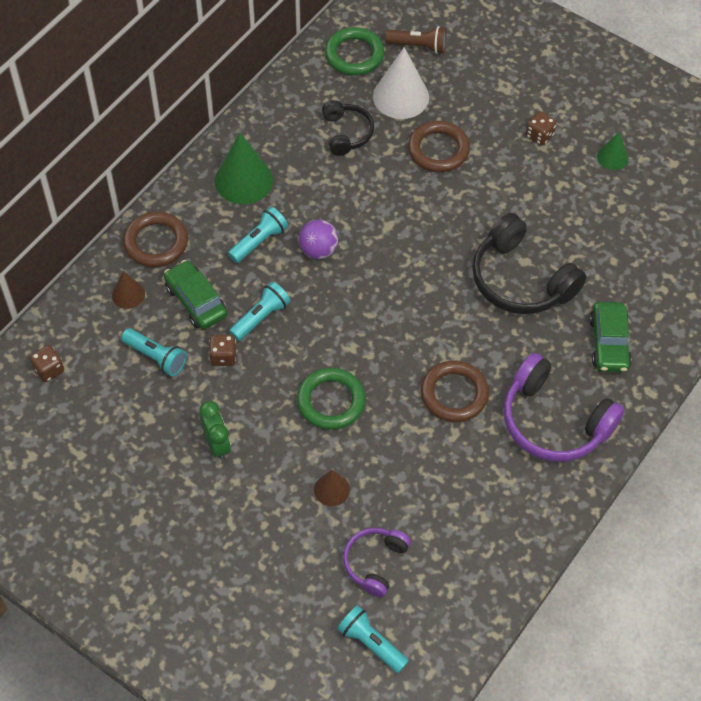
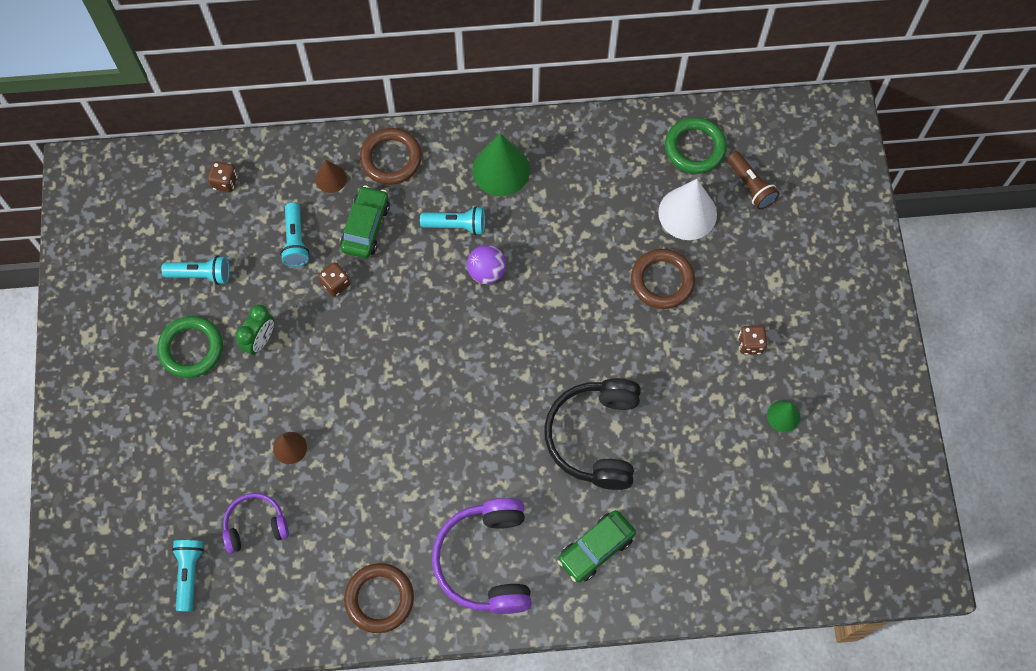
camera: 50 degrees right, 10 degrees up
turquoise flashlight [229,282,291,341] -> turquoise flashlight moved to [161,255,230,285]
green ring [297,368,366,430] -> green ring moved to [157,316,223,378]
black headphones [322,100,374,156] -> none
brown ring [421,361,489,422] -> brown ring moved to [344,563,414,633]

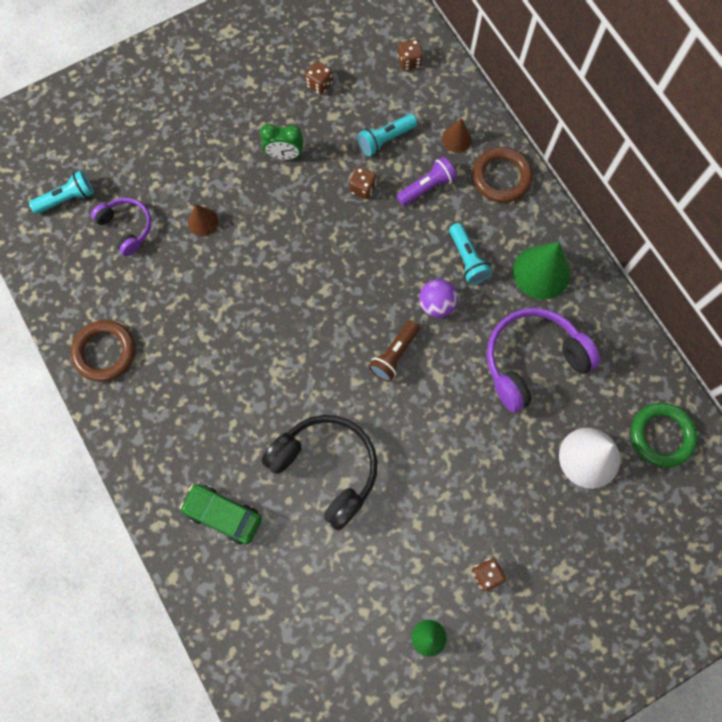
camera: 65 degrees right, 5 degrees up
green ring [157,316,223,378] -> none
turquoise flashlight [161,255,230,285] -> brown dice [305,61,333,95]
green car [340,185,390,258] -> purple flashlight [396,157,457,206]
purple headphones [432,498,532,614] -> purple headphones moved to [487,308,600,413]
black headphones [544,378,641,490] -> black headphones turned 60 degrees clockwise [261,415,378,531]
brown ring [631,249,695,309] -> none
brown flashlight [727,151,779,210] -> brown flashlight moved to [368,321,420,382]

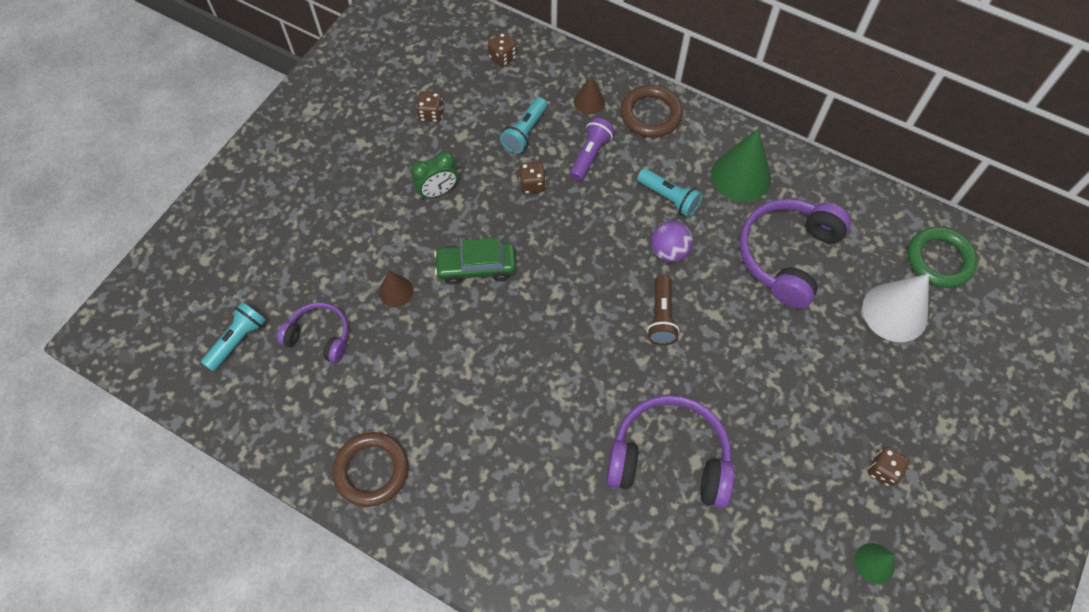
camera: 30 degrees left, 10 degrees down
green car [180,484,262,544] -> green car moved to [434,238,516,285]
black headphones [261,415,378,531] -> purple headphones [606,395,735,509]

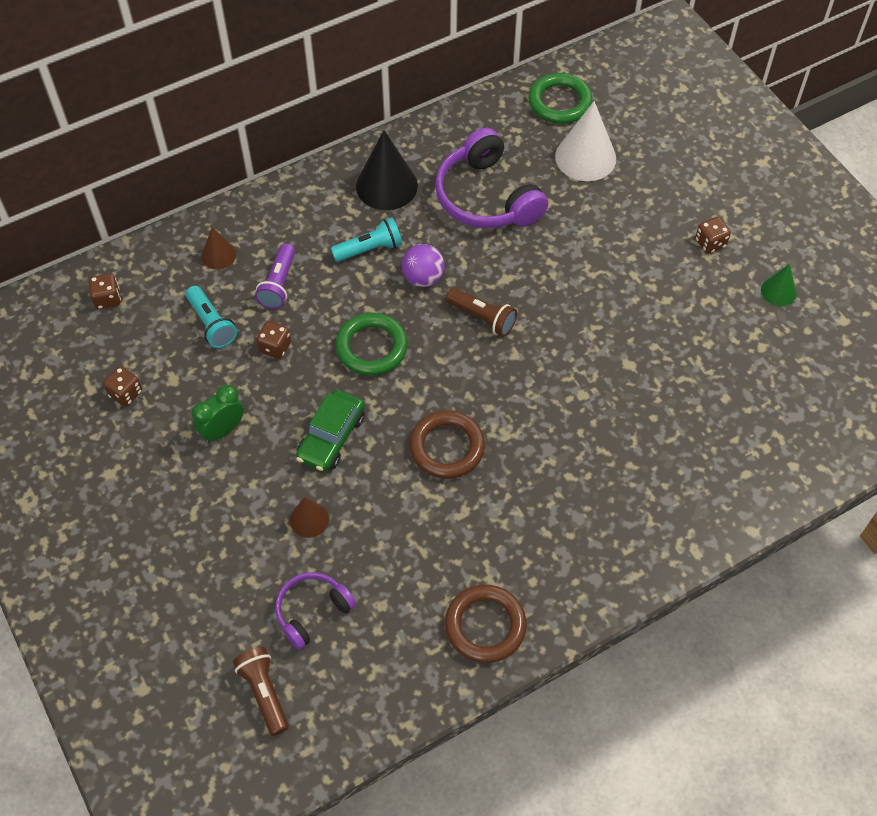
camera: 60 degrees left, 5 degrees down
turquoise flashlight [201,302,266,371] -> brown flashlight [233,647,289,736]
green clock [411,151,458,199] -> green clock turned 135 degrees counterclockwise [192,385,244,443]
purple flashlight [570,117,615,181] -> purple flashlight turned 135 degrees counterclockwise [255,243,295,309]
purple headphones [606,395,735,509] -> none
brown ring [620,85,683,138] -> brown ring moved to [409,410,485,479]
green cone [711,128,771,202] -> black cone [356,130,418,210]
none -> green ring [336,313,408,376]

